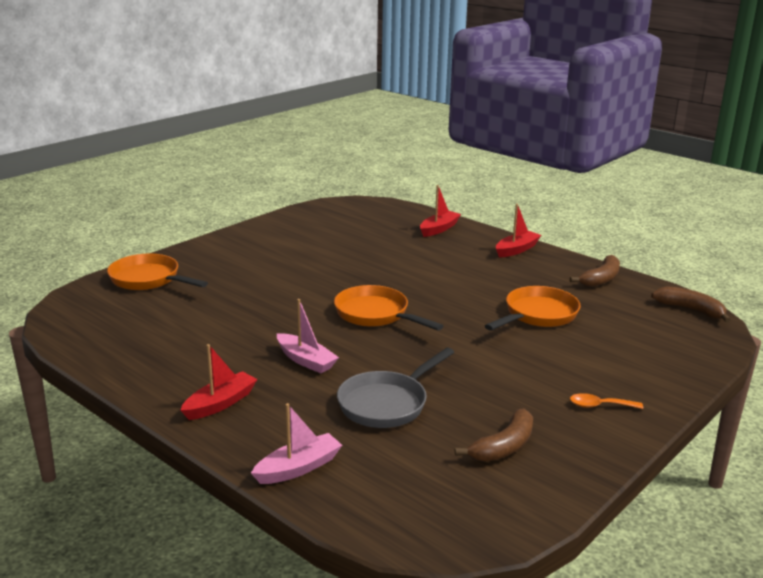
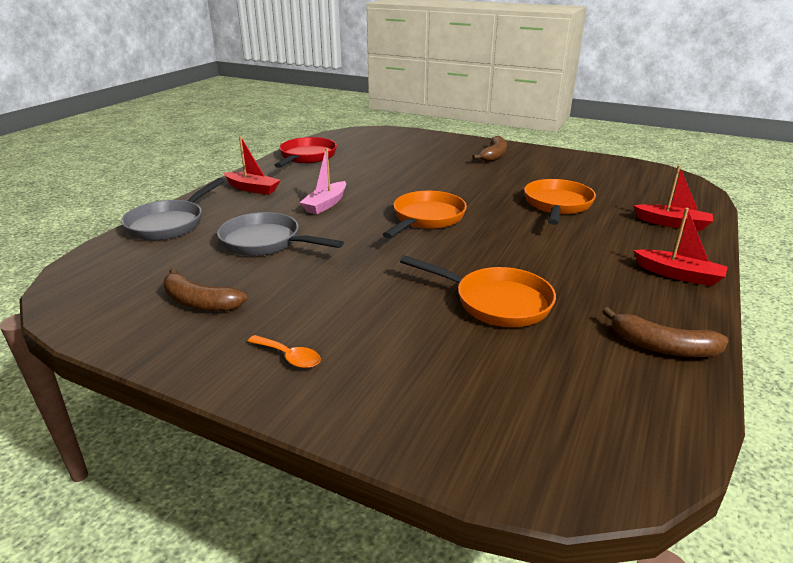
camera: 75 degrees right, 5 degrees up
orange pan [107,254,208,290] -> orange pan moved to [524,179,596,225]
pink boat [251,403,342,484] -> grey pan [121,178,225,241]
orange spoon [570,393,643,409] -> orange spoon turned 135 degrees clockwise [247,335,321,368]
brown banana [651,286,731,322] -> brown banana moved to [472,136,507,162]
none -> red pan [274,137,337,168]

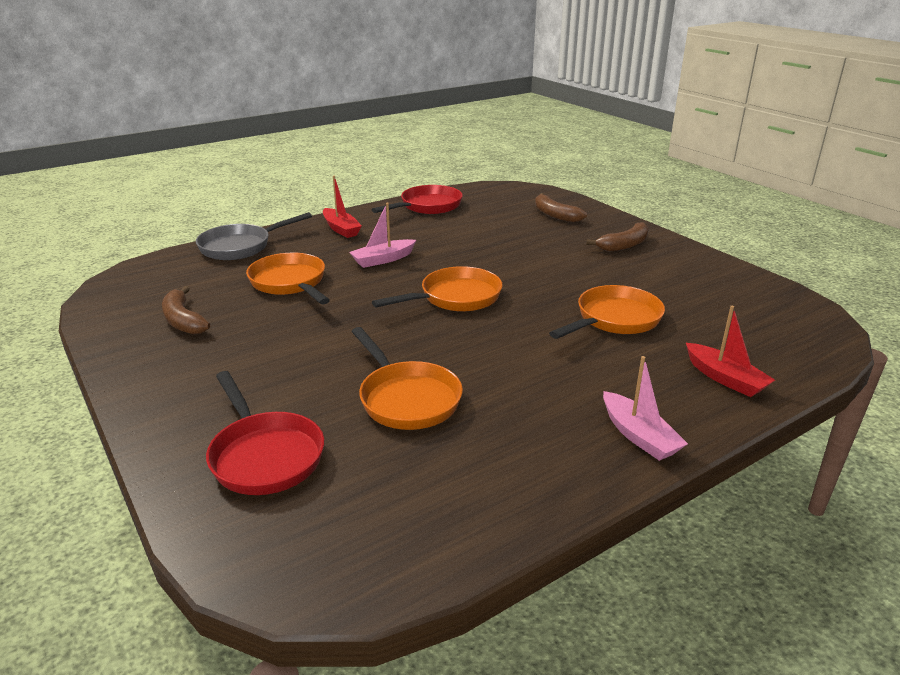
camera: 30 degrees right, 0 degrees up
grey pan [217,212,344,256] -> orange pan [246,253,330,305]
orange spoon [247,335,321,368] -> none
brown banana [602,307,729,357] -> brown banana moved to [535,193,587,223]
red boat [634,208,728,286] -> pink boat [603,356,688,461]
none -> red pan [206,371,324,495]

